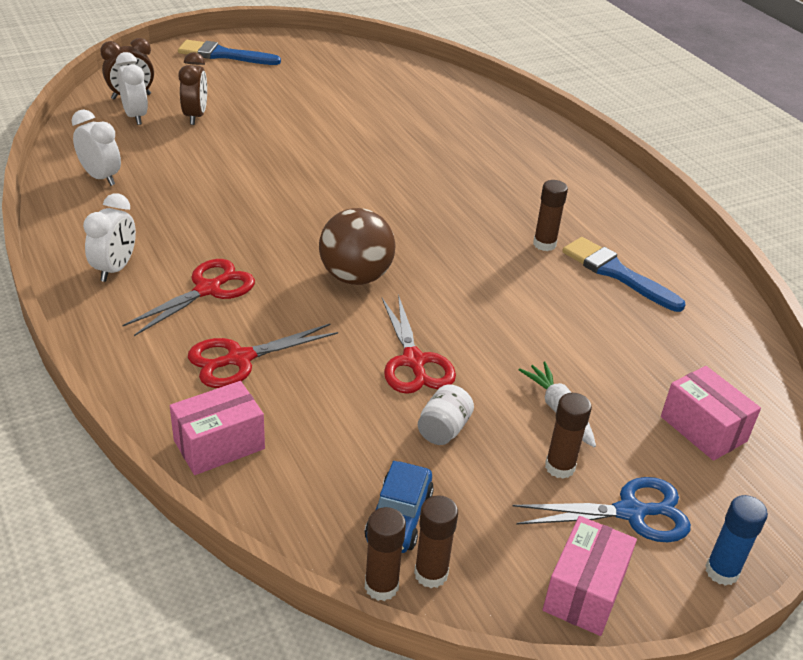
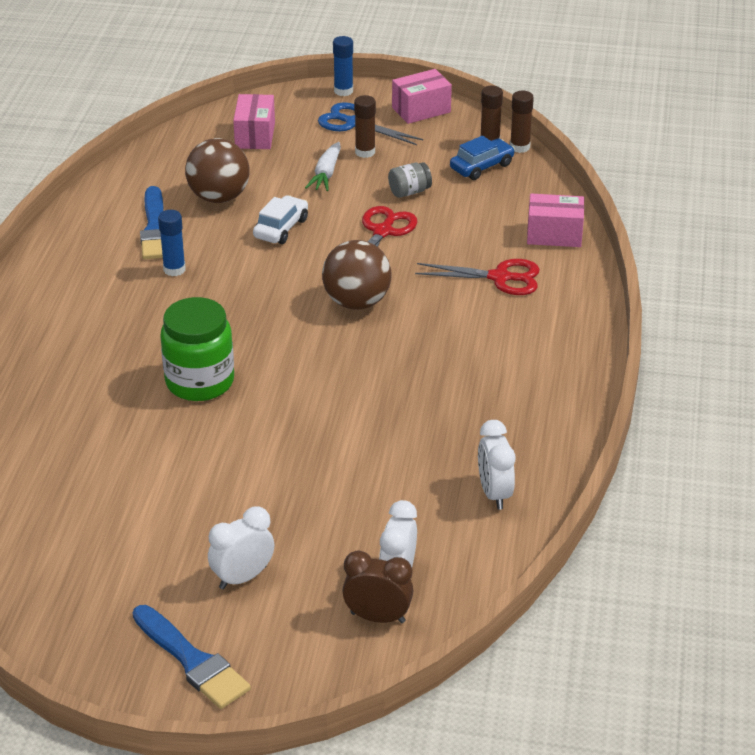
camera: 140 degrees left, 0 degrees up
white clock [83,193,136,282] -> white clock moved to [208,506,274,589]
red scissors [122,259,255,336] -> none
brown clock [178,52,207,125] -> none
white jar [418,384,474,445] -> grey jar [388,162,432,198]
brown glue stick [533,180,568,251] -> blue glue stick [158,210,186,276]
none -> green jar [160,297,234,401]
none -> brown ball [185,138,250,203]
none -> white car [253,195,308,244]

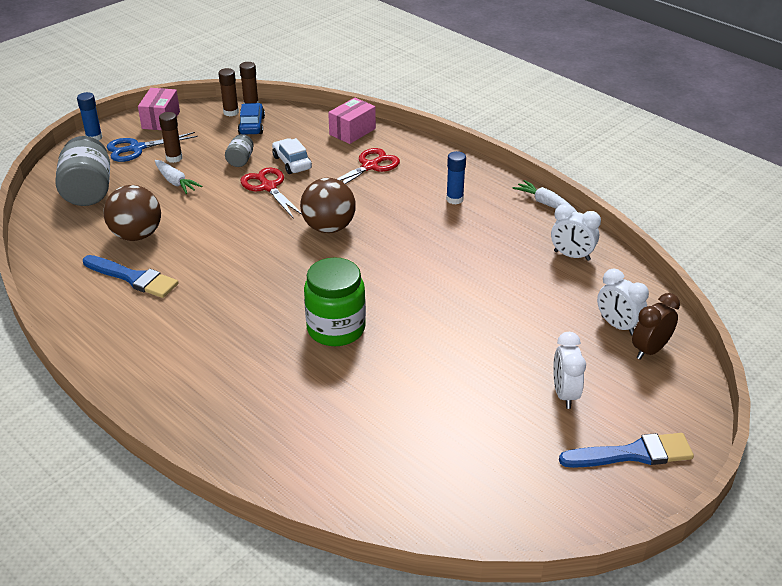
camera: 55 degrees left, 0 degrees up
blue glue stick [158,210,186,276] -> blue glue stick moved to [446,151,466,205]
pink box [233,94,275,149] -> grey jar [55,136,110,206]
white car [253,195,308,244] -> white car moved to [272,138,312,174]
none -> white carrot [513,180,577,212]

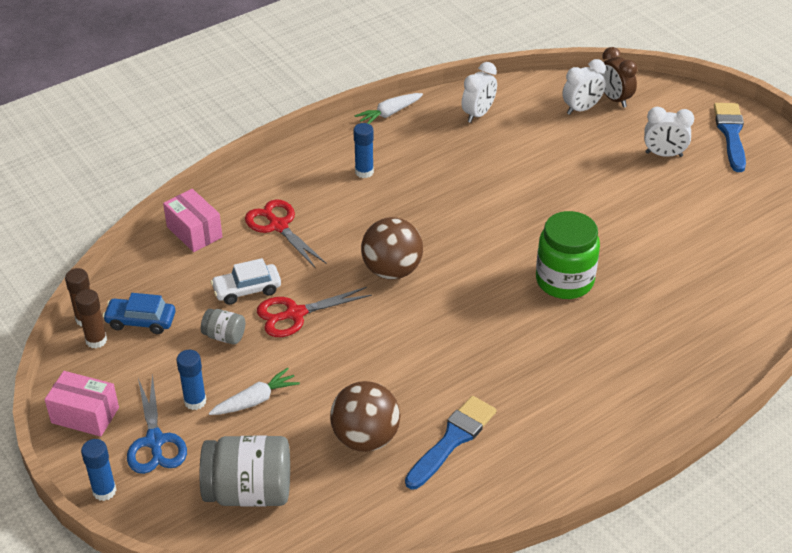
camera: 80 degrees left, 5 degrees up
brown glue stick [159,112,182,163] -> blue glue stick [177,350,206,410]

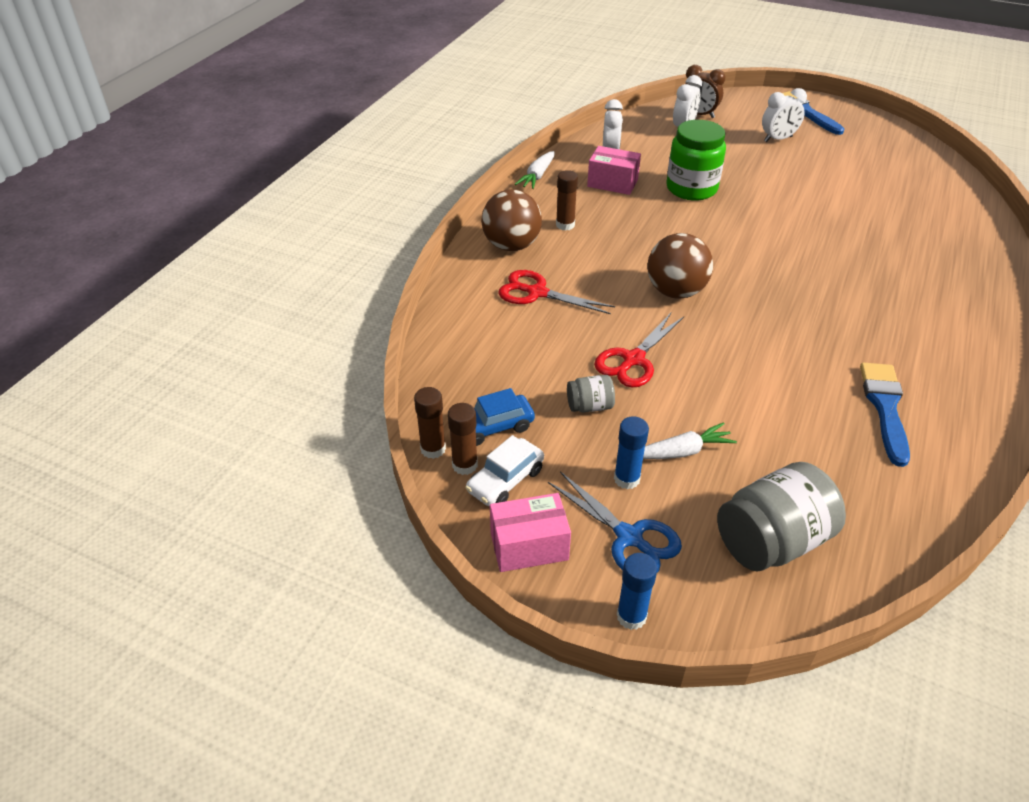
camera: 30 degrees left, 0 degrees up
pink box [163,189,222,252] -> pink box moved to [587,146,641,195]
white carrot [209,368,300,415] -> white carrot turned 45 degrees clockwise [643,422,737,459]
white car [211,258,281,305] -> white car moved to [465,435,544,506]
brown ball [330,381,400,452] -> brown ball moved to [481,189,542,251]
blue glue stick [353,123,374,178] -> brown glue stick [556,170,578,231]
green jar [536,211,600,299] -> green jar moved to [666,120,726,200]

